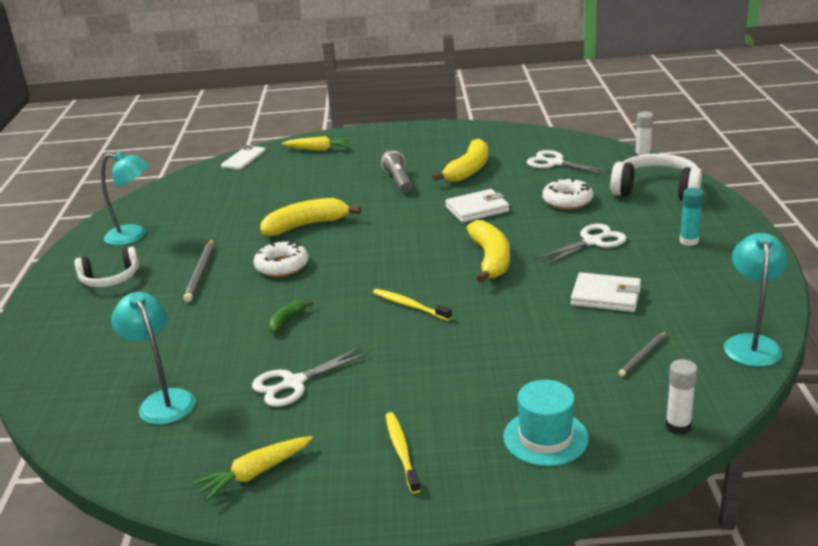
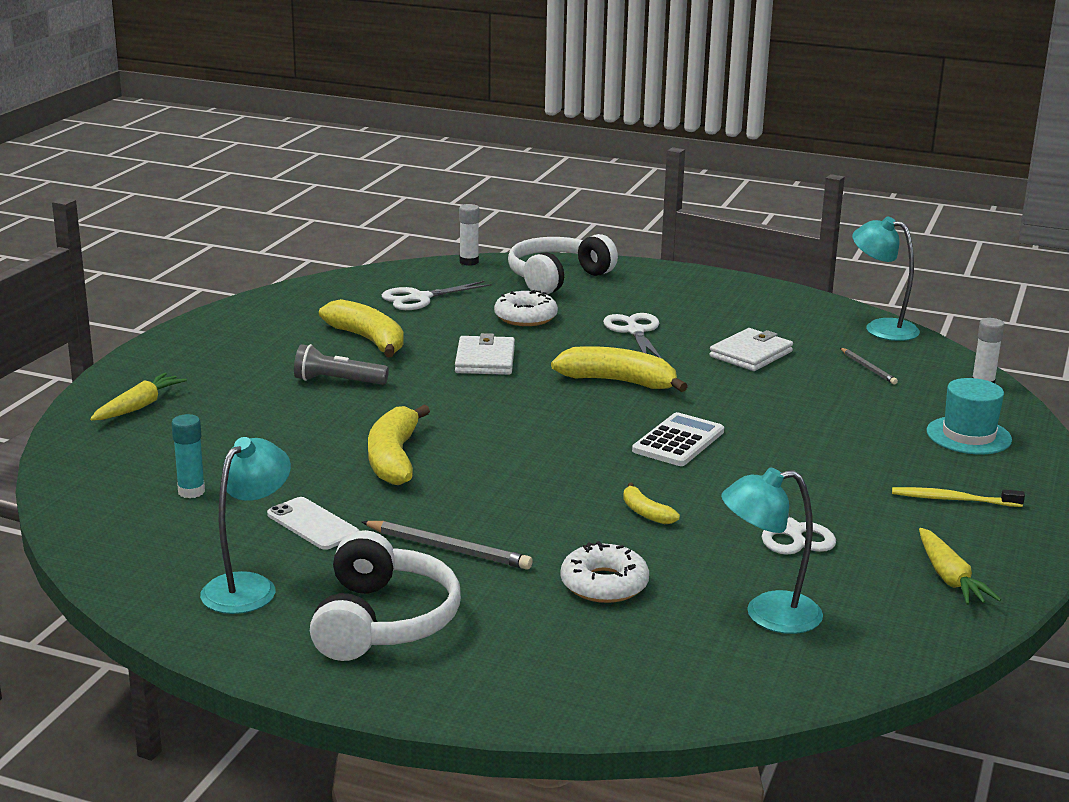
camera: 70 degrees left, 5 degrees down
white headphones [74,247,139,287] -> white headphones [310,530,461,661], size x1.53
white phone [221,145,266,170] -> white phone moved to [267,497,359,550]
white donut [254,241,308,277] -> white donut moved to [560,541,649,603]
green banana [268,300,313,333] -> yellow banana [623,482,680,524]
yellow toothbrush [373,289,452,321] -> white calculator [632,412,724,466]
turquoise glue stick [679,188,704,246] -> turquoise glue stick moved to [171,414,205,498]

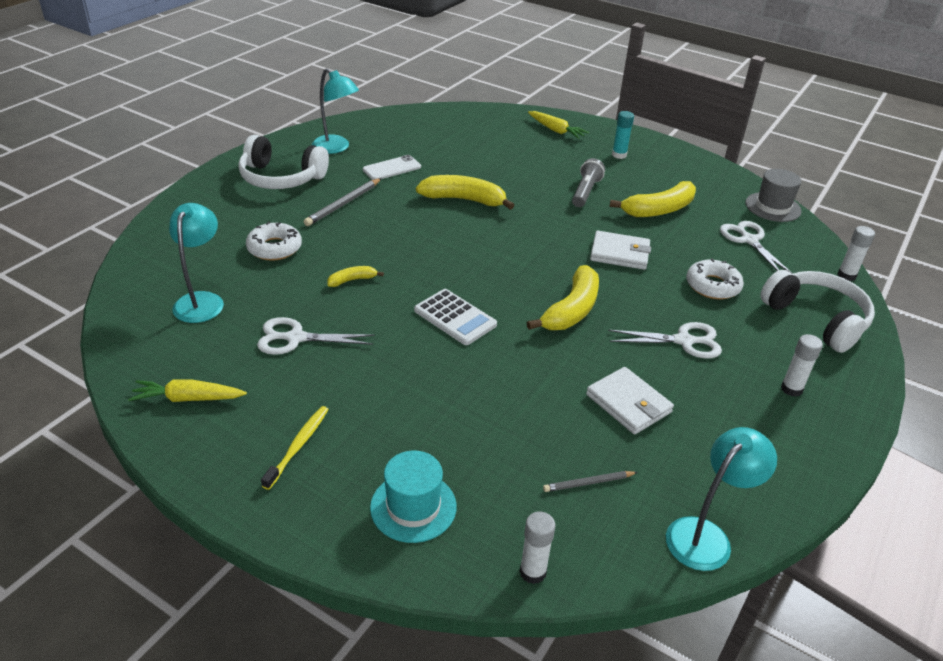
camera: 100 degrees right, 15 degrees up
turquoise glue stick [171,414,205,498] -> turquoise glue stick moved to [612,111,634,159]
none -> grey hat [745,169,802,222]
none -> white glue stick [781,334,823,397]

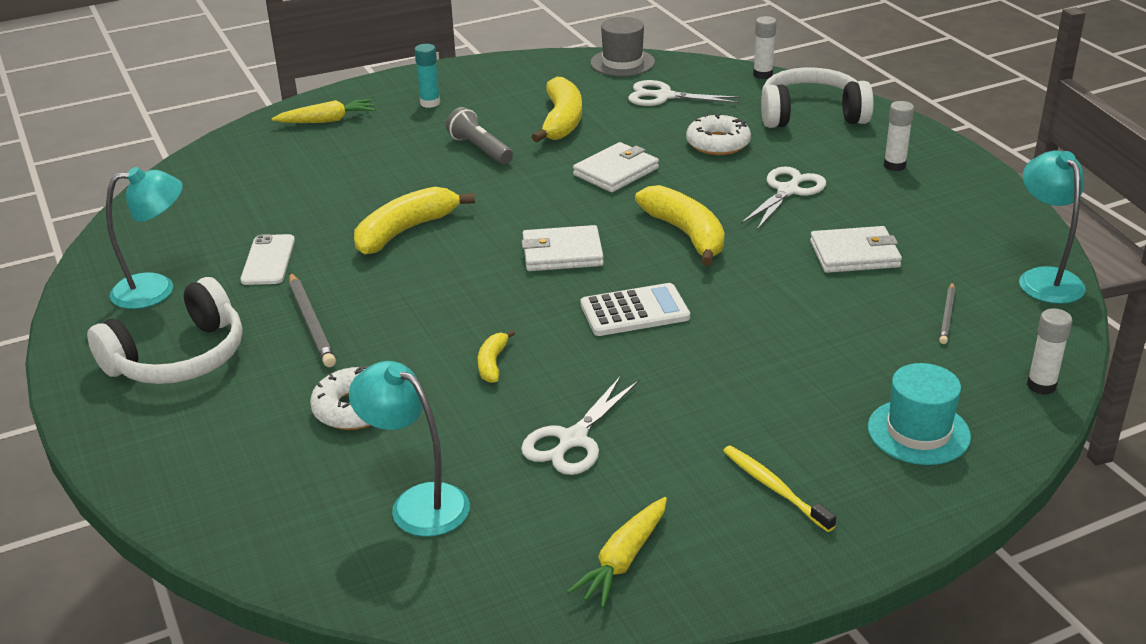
camera: 55 degrees left, 5 degrees down
none -> white wallet [522,225,604,271]

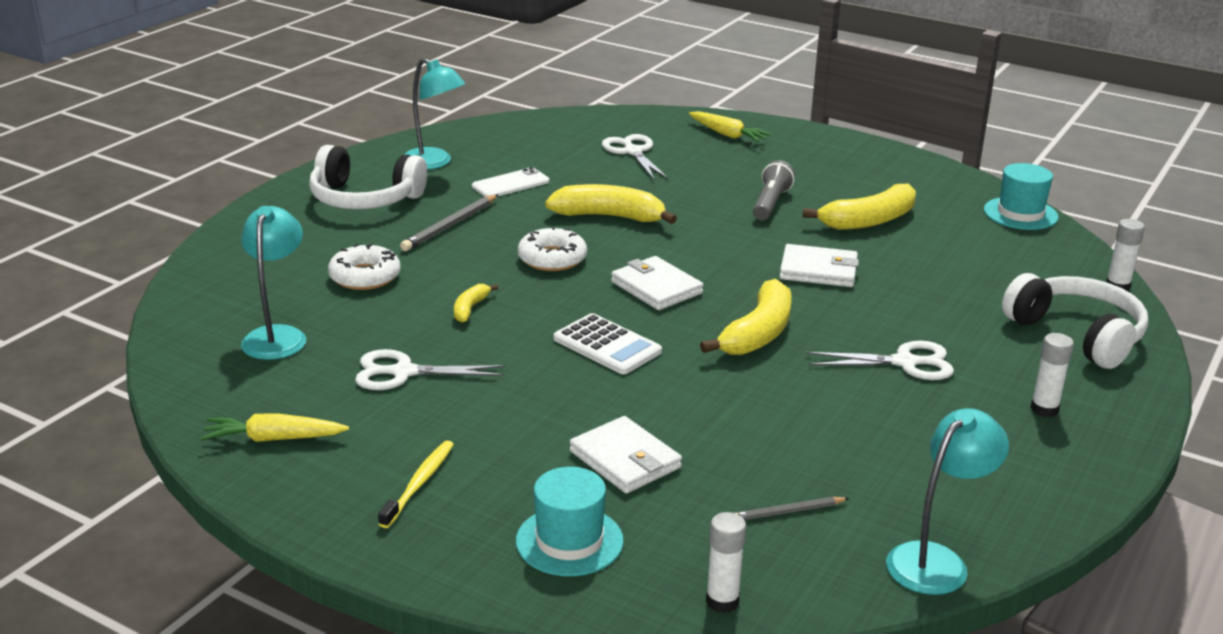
camera: 55 degrees right, 5 degrees down
turquoise glue stick [415,44,440,108] -> none
yellow banana [478,330,515,383] -> yellow banana turned 45 degrees counterclockwise [454,284,498,322]
grey hat [590,17,655,76] -> turquoise hat [984,163,1059,230]
white scissors [628,80,741,106] -> white scissors moved to [602,134,669,180]
white donut [686,114,751,155] -> white donut moved to [518,226,587,271]
white wallet [810,226,902,273] -> white wallet moved to [570,416,682,493]

